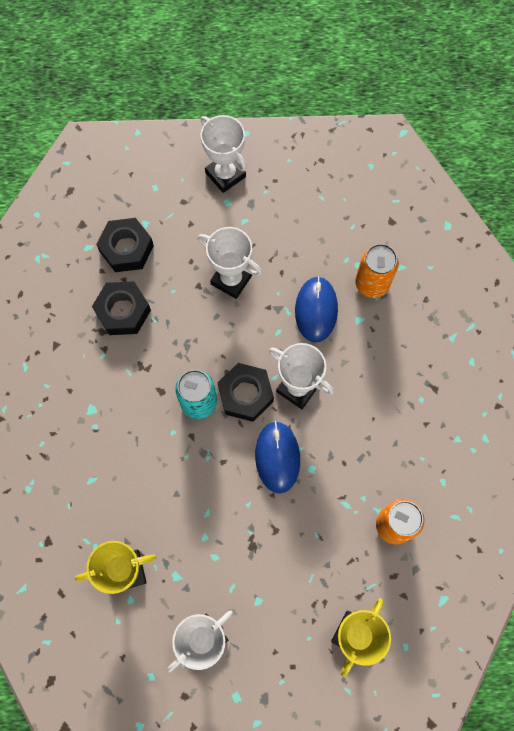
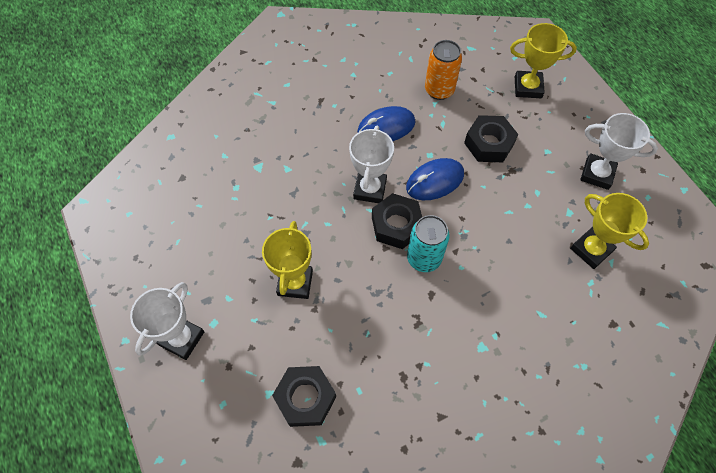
camera: 115 degrees left, 10 degrees down
black nut [92,281,151,335] -> black nut moved to [464,115,518,162]
white trophy [198,227,262,299] -> yellow trophy [262,221,313,299]
blue mouse [295,276,338,342] -> blue mouse moved to [357,106,416,141]
orange can [355,244,399,298] -> none

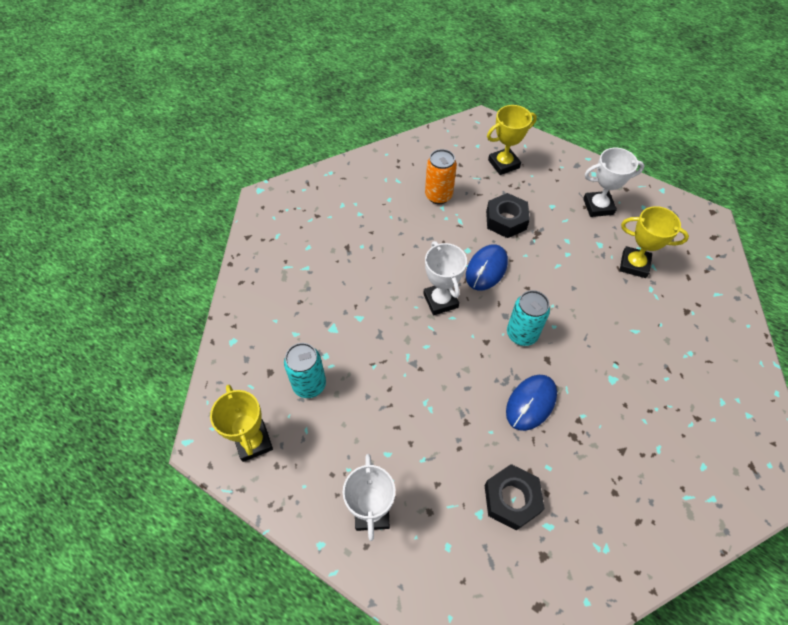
camera: 30 degrees left, 5 degrees down
yellow trophy [262,221,313,299] -> yellow trophy moved to [210,385,273,462]
blue mouse [357,106,416,141] -> blue mouse moved to [506,375,557,431]
black nut [372,193,422,249] -> none
none -> turquoise can [284,343,326,398]

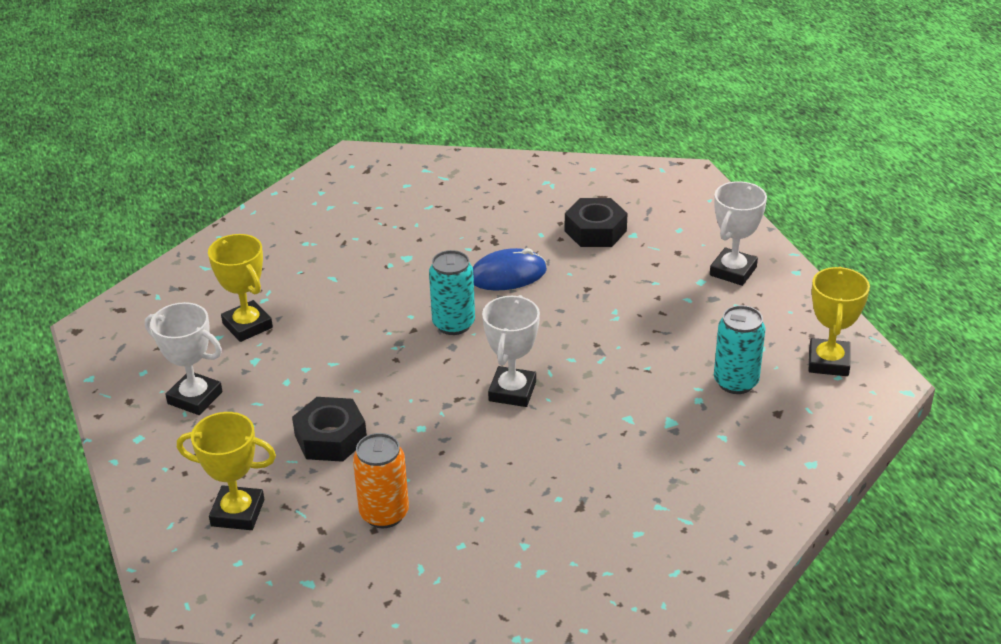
camera: 145 degrees left, 20 degrees down
blue mouse [466,244,508,291] -> none

